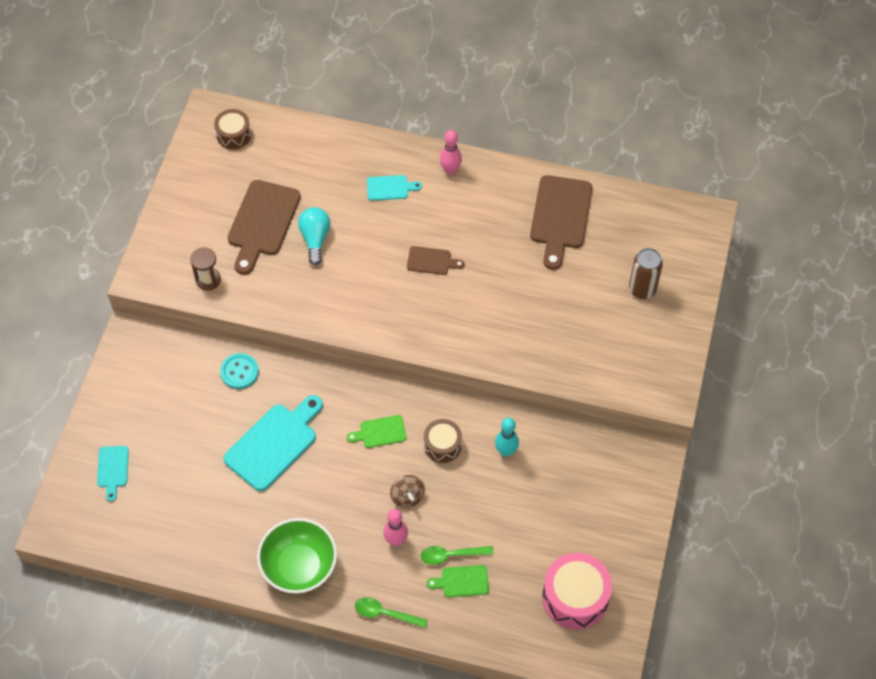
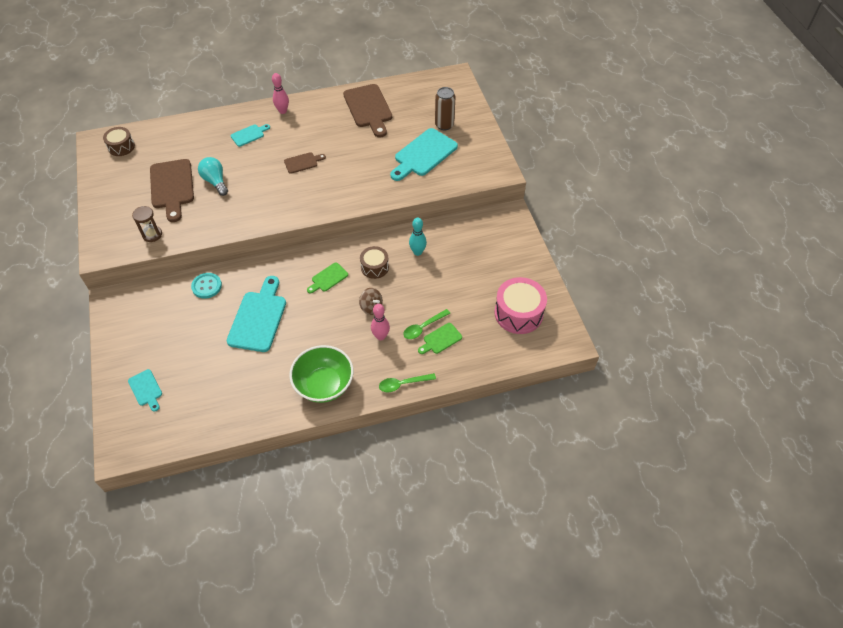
camera: 30 degrees left, 5 degrees down
none -> turquoise cutting board [390,128,458,181]

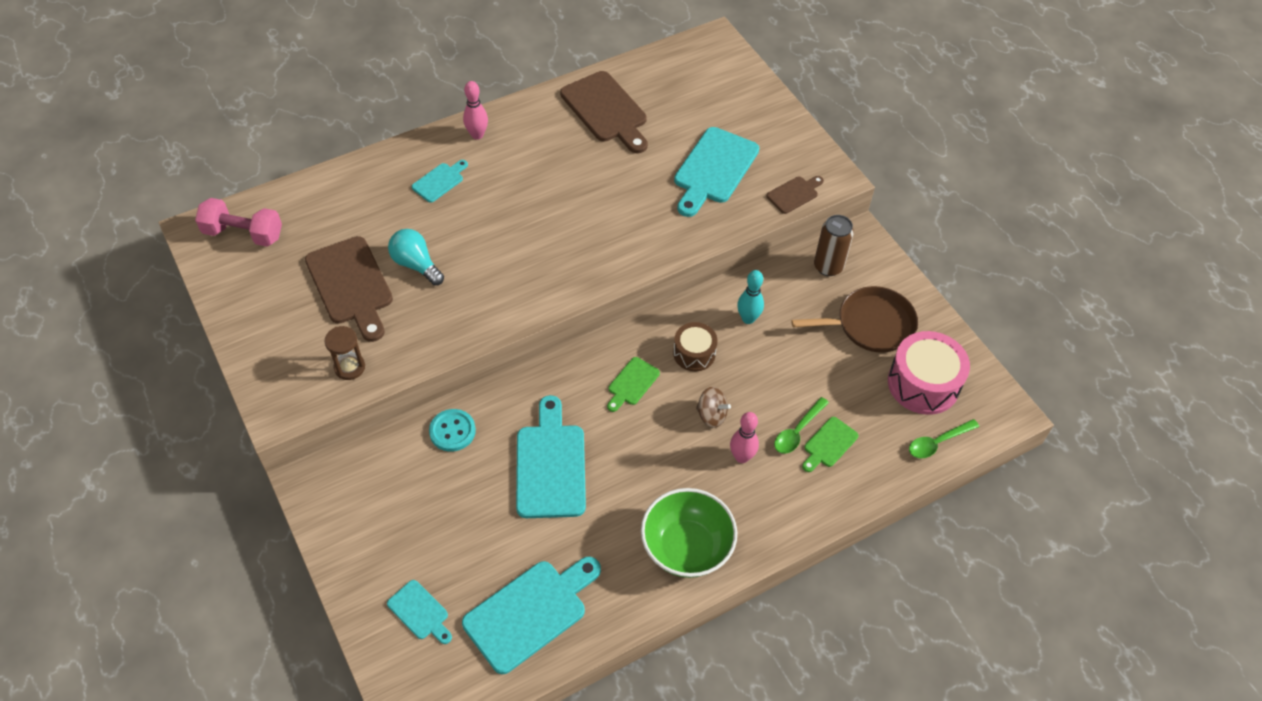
camera: 15 degrees left, 0 degrees up
brown drum [103,127,135,156] -> pink dumbbell [195,198,282,247]
brown cutting board [284,152,326,174] -> brown cutting board moved to [766,176,824,214]
green spoon [379,373,436,392] -> green spoon moved to [909,419,979,458]
brown can [435,87,456,130] -> brown can moved to [814,215,854,276]
none -> turquoise cutting board [462,556,601,674]
none -> brown pan [791,286,918,353]

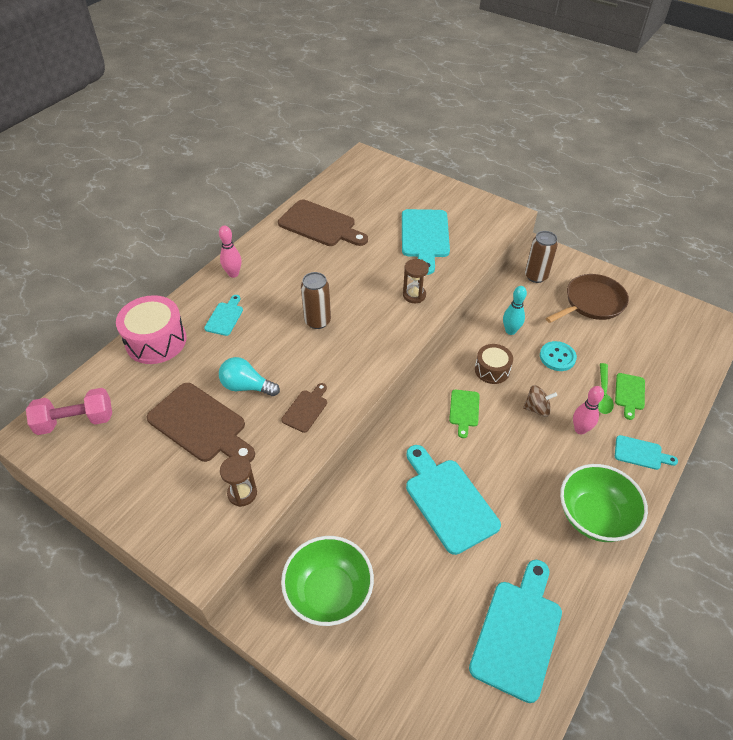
camera: 25 degrees left, 5 degrees down
turquoise cutting board [387,580,452,644] -> turquoise cutting board moved to [615,435,678,470]
turquoise button [429,409,476,452] -> turquoise button moved to [540,341,577,371]
brown cutting board [766,176,824,214] -> brown cutting board moved to [281,383,327,433]
pink drum [888,331,970,415] -> pink drum moved to [116,295,187,364]
green spoon [909,419,979,458] -> none
none -> green bowl [281,536,374,626]
none -> brown can [301,272,331,329]
none -> brown hourglass [403,259,429,303]

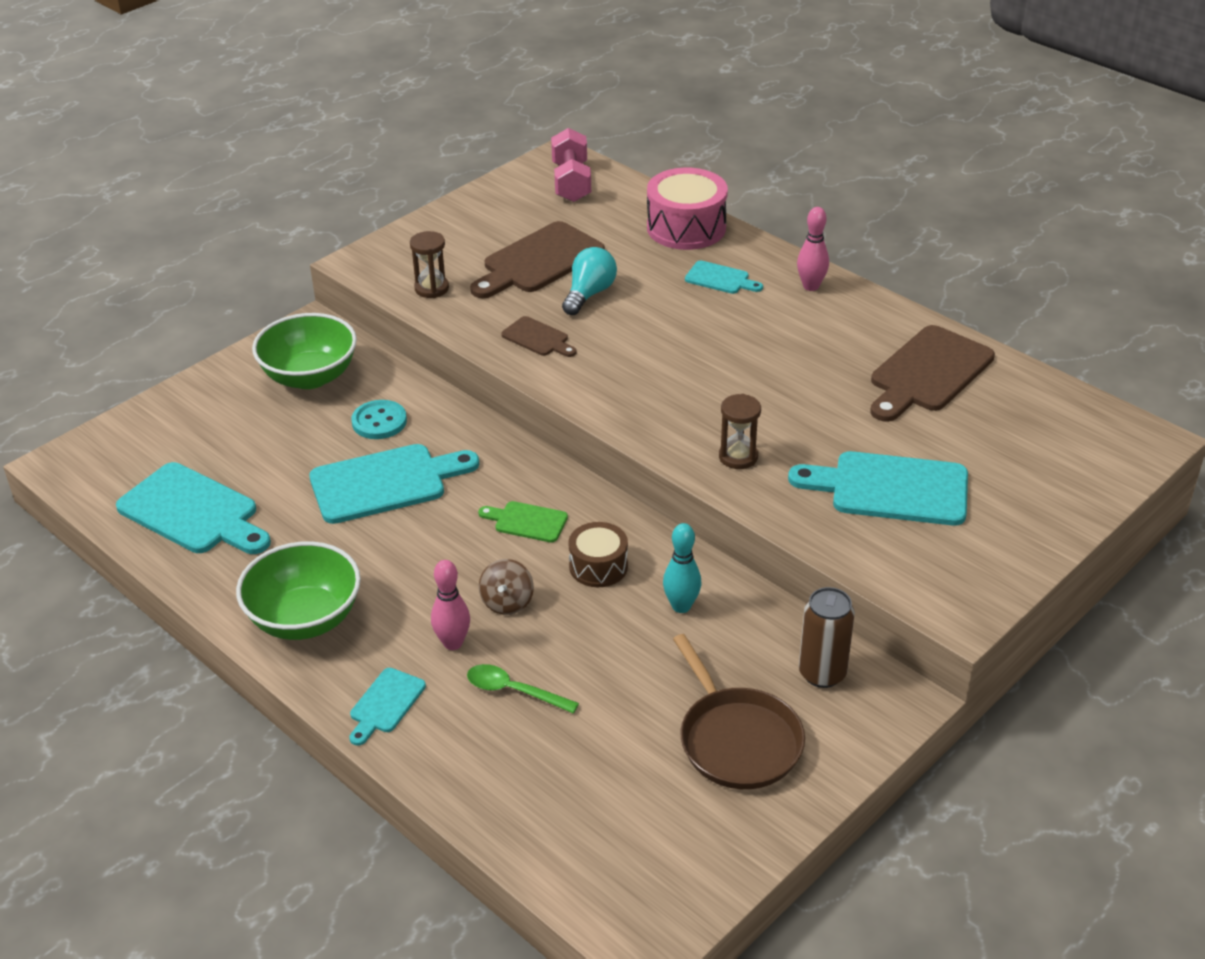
camera: 100 degrees right, 10 degrees down
brown can [301,272,331,329] -> none
turquoise button [540,341,577,371] -> turquoise button moved to [351,400,407,439]
green cutting board [615,373,645,420] -> none

